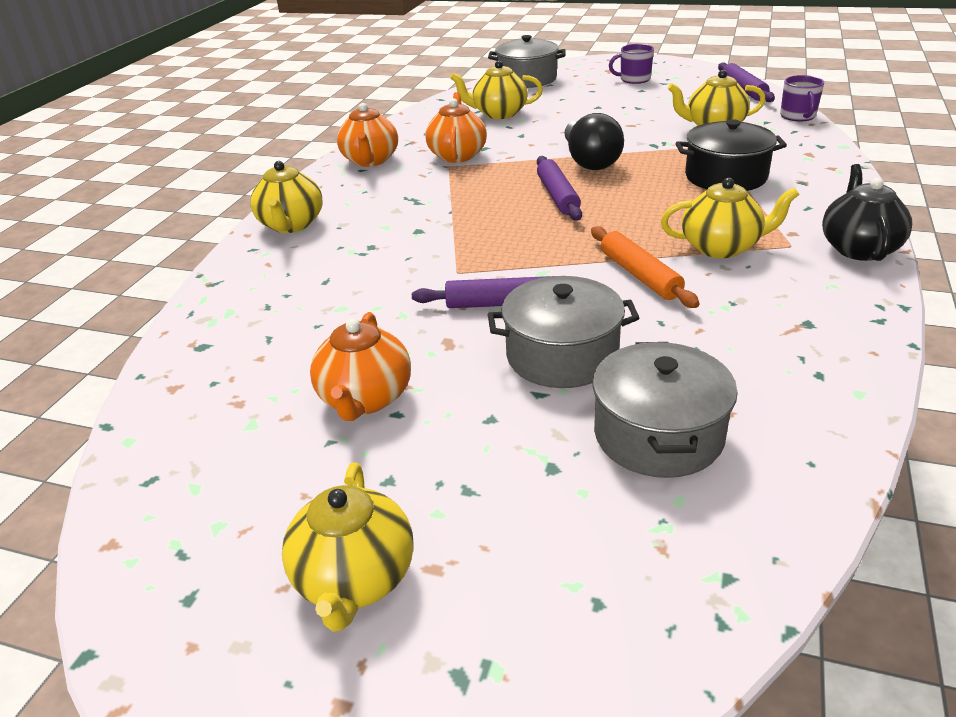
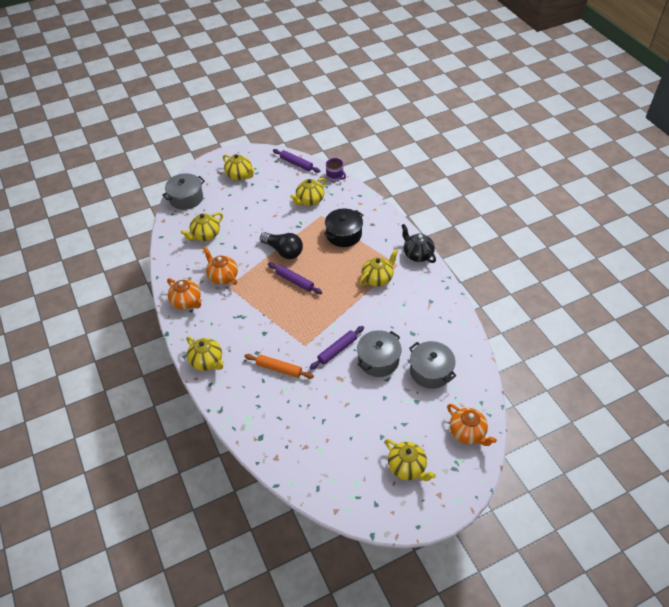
camera: 45 degrees left, 15 degrees up
orange teapot [310,312,411,421] -> orange teapot moved to [447,404,497,446]
orange rolling pin [591,226,700,308] -> orange rolling pin moved to [244,354,314,379]
purple mug [609,44,654,84] -> yellow teapot [223,154,255,181]

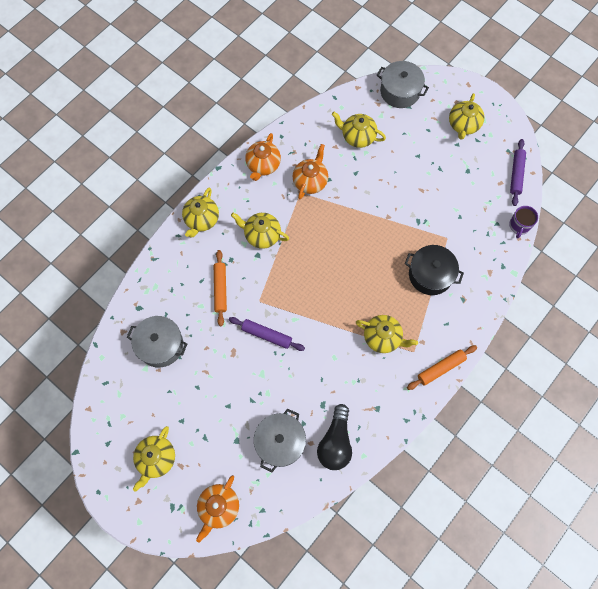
camera: 65 degrees right, 20 degrees up
black light bulb [260,232,303,259] -> black light bulb moved to [317,404,352,470]
purple rolling pin [268,263,322,294] -> none
yellow teapot [290,178,326,206] -> yellow teapot moved to [231,213,289,249]
grey pot [357,330,401,377] -> grey pot moved to [127,316,187,368]
black teapot [401,224,436,263] -> orange rolling pin [407,345,477,390]

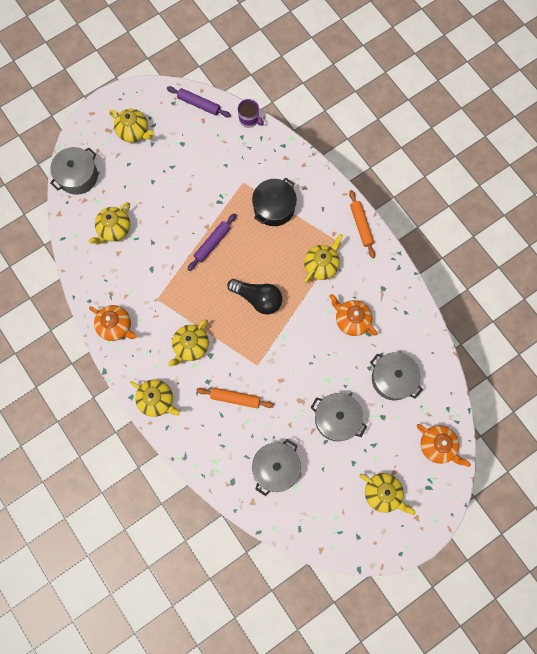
camera: 75 degrees left, 5 degrees up
purple rolling pin [229,317,305,351] -> purple rolling pin moved to [188,213,236,271]
orange teapot [293,144,328,199] -> orange teapot moved to [329,294,377,336]
black light bulb [317,404,352,470] -> black light bulb moved to [227,279,282,314]
none -> grey pot [311,393,367,441]

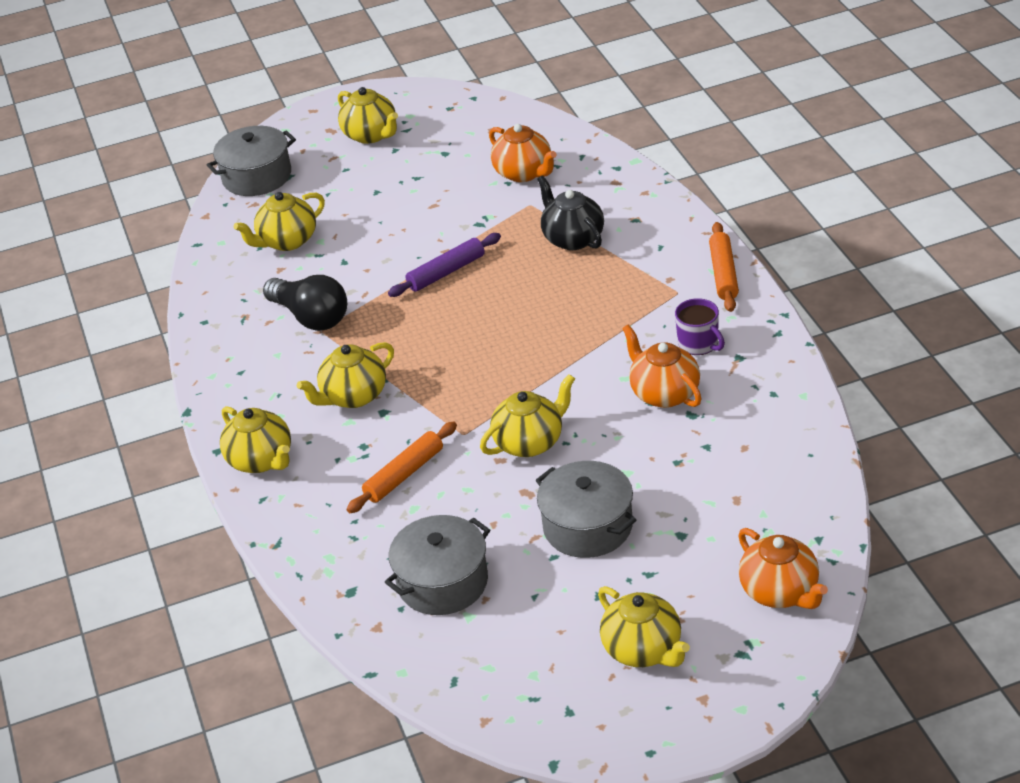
camera: 20 degrees right, 35 degrees down
orange teapot [89,305,137,341] -> orange teapot moved to [489,124,557,182]
purple rolling pin [167,86,231,118] -> none
orange rolling pin [196,387,274,408] -> orange rolling pin turned 75 degrees counterclockwise [346,421,457,513]
black light bulb [227,279,282,314] -> black light bulb moved to [263,275,347,331]
purple mug [238,99,264,127] -> purple mug moved to [675,298,725,355]
black pot [252,178,297,226] -> black teapot [537,176,604,250]
yellow teapot [304,234,343,283] -> yellow teapot moved to [480,374,575,457]
grey pot [370,352,423,400] -> none

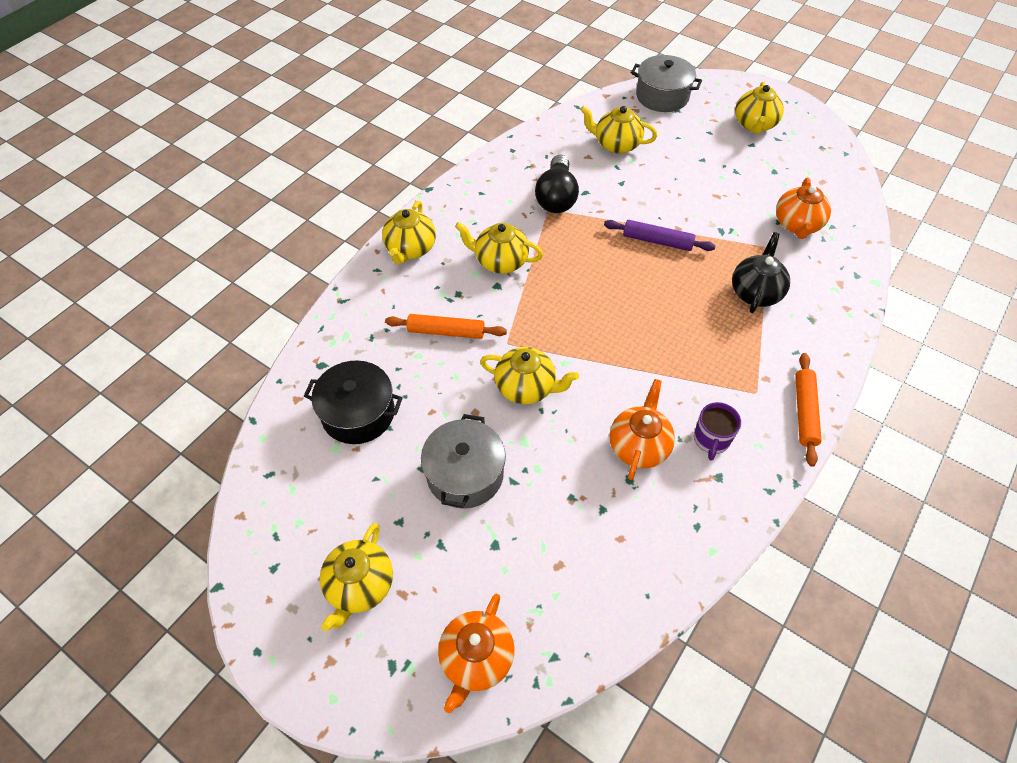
camera: 50 degrees right, 15 degrees up
grey pot [385,515,490,615] -> black pot [304,360,403,444]
orange rolling pin [709,222,739,312] -> orange rolling pin turned 45 degrees counterclockwise [795,353,822,467]

